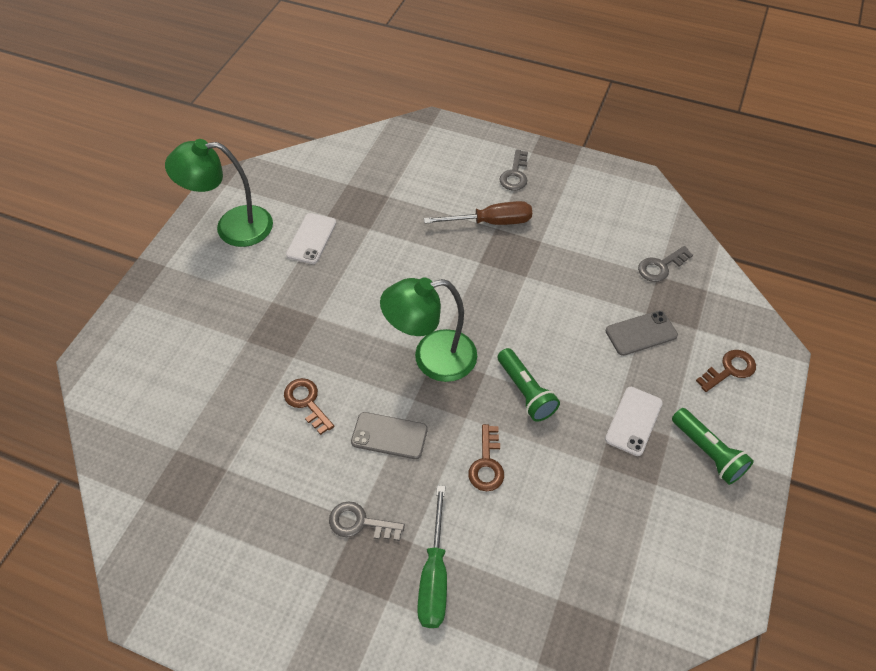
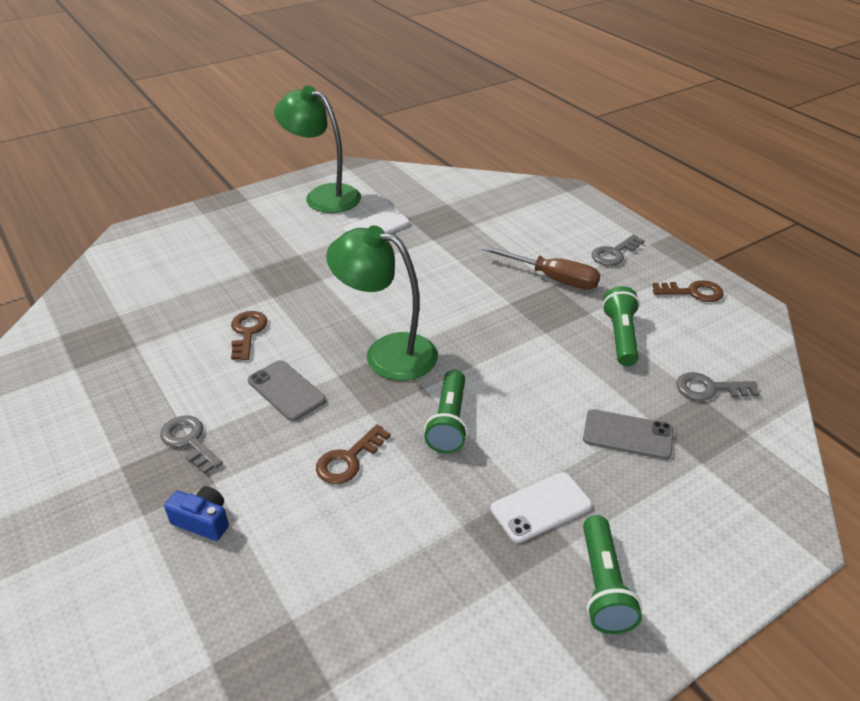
camera: 35 degrees right, 15 degrees down
green screwdriver [417,485,447,628] -> blue camera [164,486,229,541]
brown key [696,350,756,392] -> brown key moved to [652,280,724,302]
none -> green flashlight [602,286,640,366]

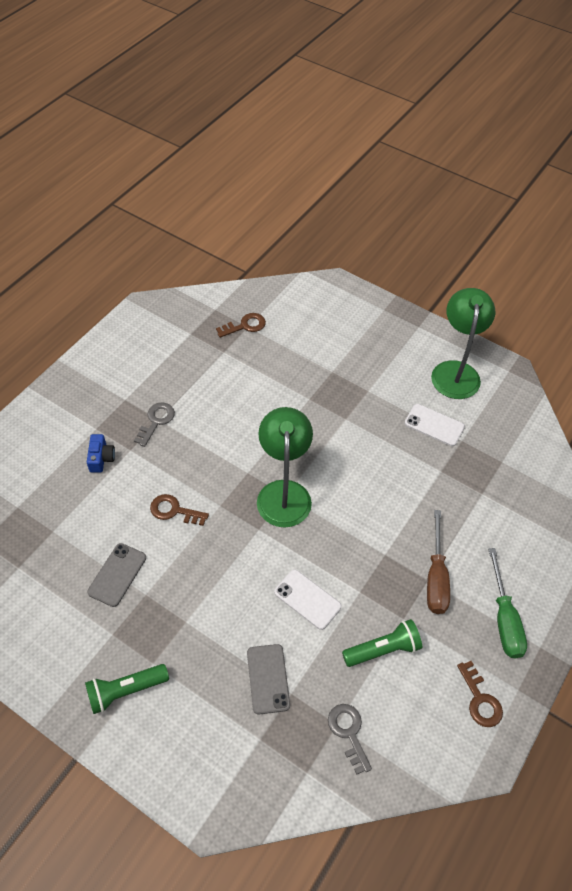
camera: 65 degrees right, 15 degrees up
brown key [231,311,267,360] -> brown key moved to [216,313,266,338]
grey phone [248,360,326,421] -> grey phone moved to [87,543,146,607]
green flashlight [424,369,468,454] -> none
white phone [491,472,592,543] -> white phone moved to [274,570,342,630]
grey key [591,235,644,266] -> green screwdriver [488,548,527,659]

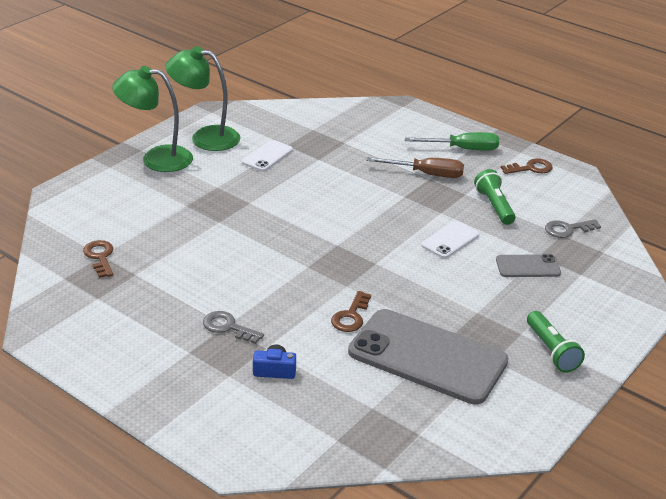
camera: 85 degrees left, 20 degrees down
grey phone [87,543,146,607] -> grey phone [348,309,508,405], size x2.16
green lamp [257,407,313,528] -> green lamp moved to [112,66,193,172]

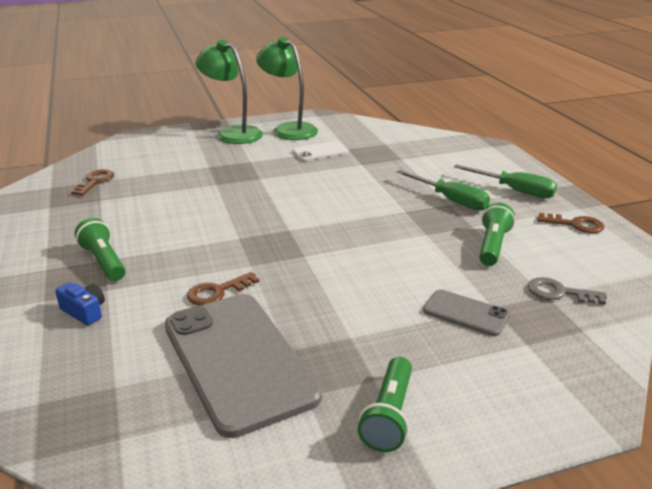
camera: 35 degrees right, 5 degrees down
grey key [203,311,264,344] -> green flashlight [75,218,126,281]
brown screwdriver [366,157,464,178] -> green screwdriver [396,170,490,210]
white phone [421,221,479,258] -> none

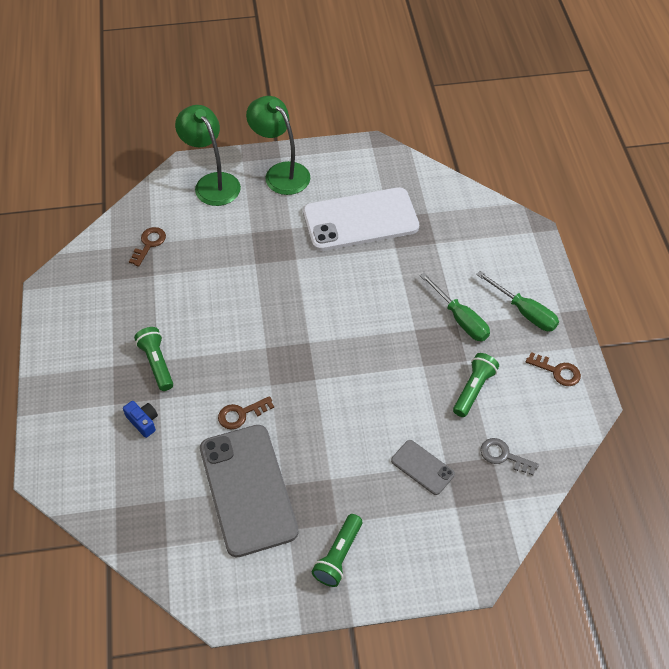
camera: 10 degrees right, 25 degrees up
green lamp [256,37,318,140] -> green lamp moved to [175,105,241,206]
white phone [293,141,348,161] -> white phone [303,187,419,251], size x2.16

